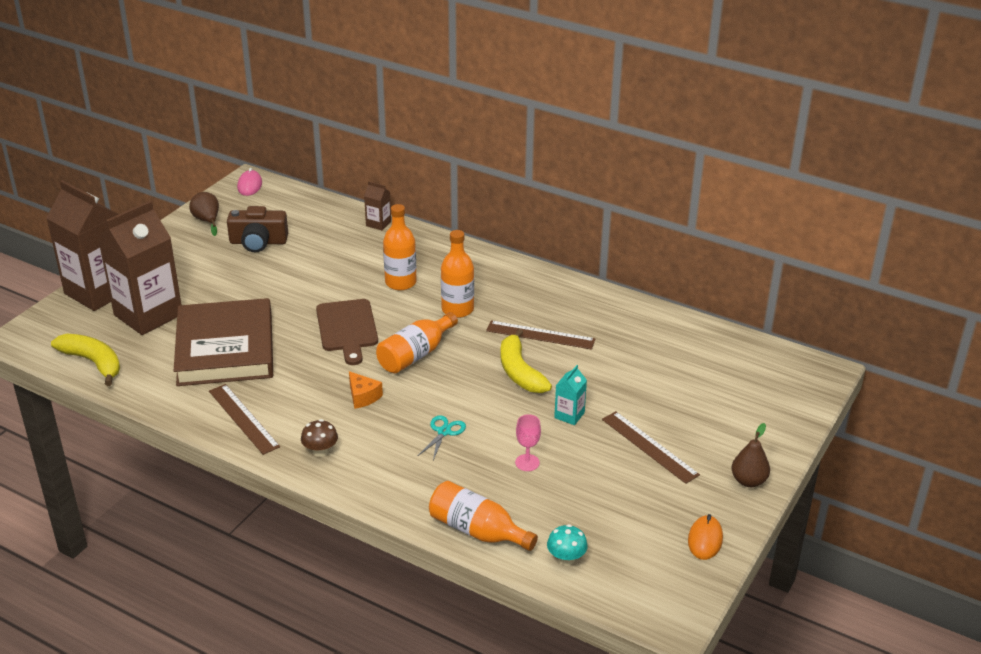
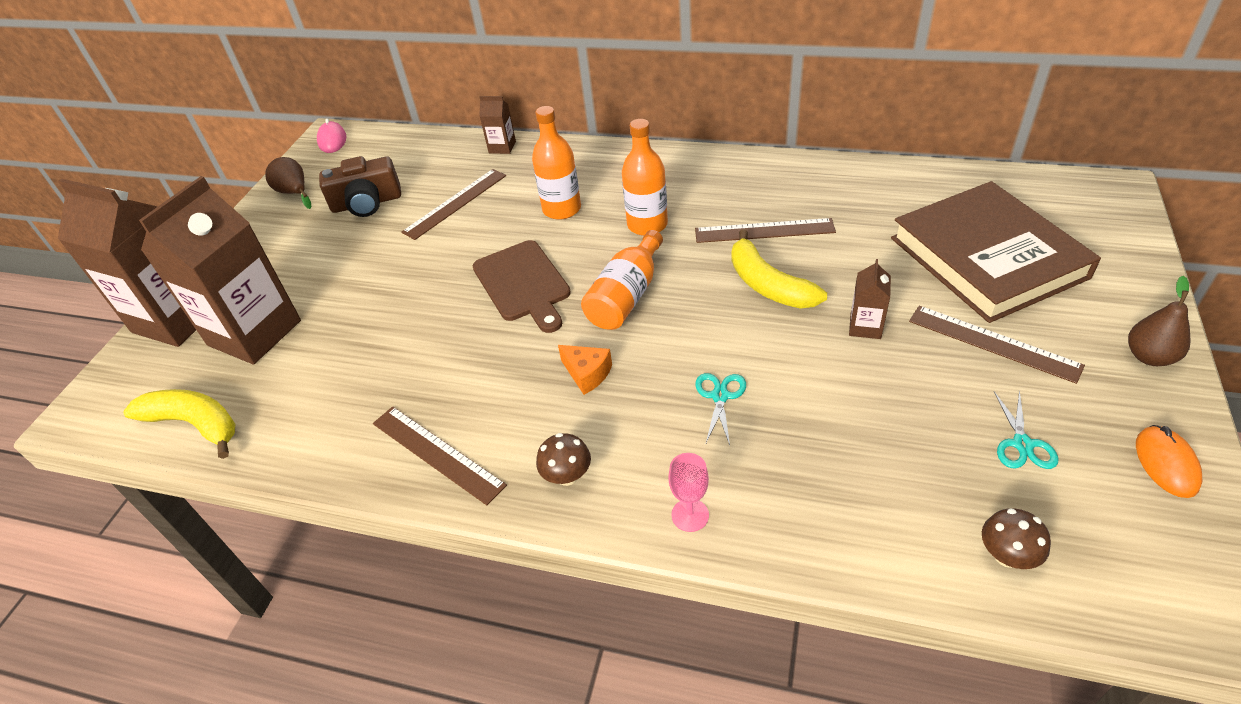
camera: 10 degrees left, 10 degrees up
brown book [174,298,273,386] -> brown book moved to [891,181,1101,323]
orange bottle [429,481,538,551] -> none
pink goblet [515,414,541,471] -> pink goblet moved to [668,453,709,532]
turquoise mushroom [547,524,588,566] -> brown mushroom [982,508,1051,569]
turquoise carton [554,365,587,425] -> brown carton [849,259,891,339]
none -> brown ruler [401,169,506,240]
none -> turquoise scissors [994,390,1058,469]

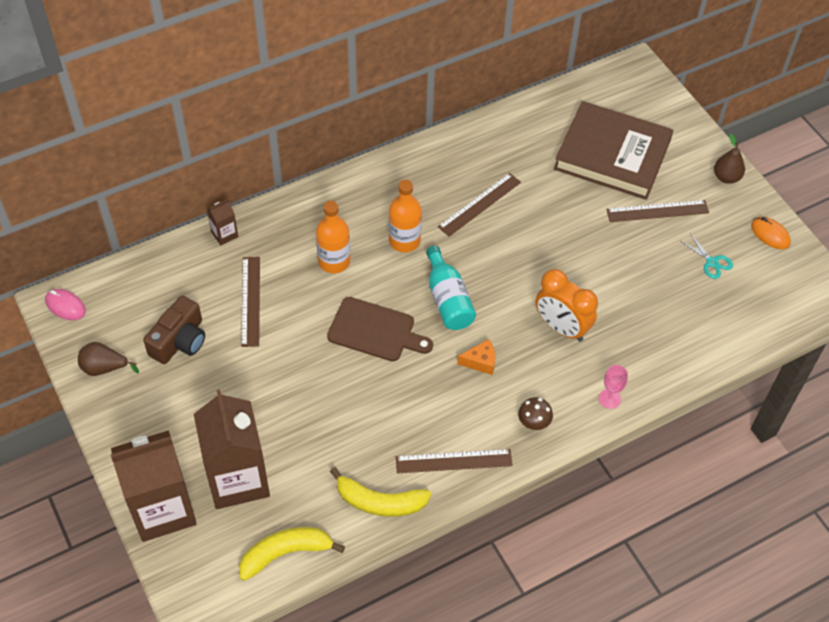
camera: 50 degrees left, 10 degrees up
orange bottle [581,230,663,330] -> turquoise bottle [426,246,476,330]
turquoise scissors [695,373,746,445] -> orange clock [535,269,598,342]
yellow banana [731,229,827,309] -> yellow banana moved to [330,467,431,517]
brown carton [849,259,891,339] -> none
brown mushroom [982,508,1051,569] -> none

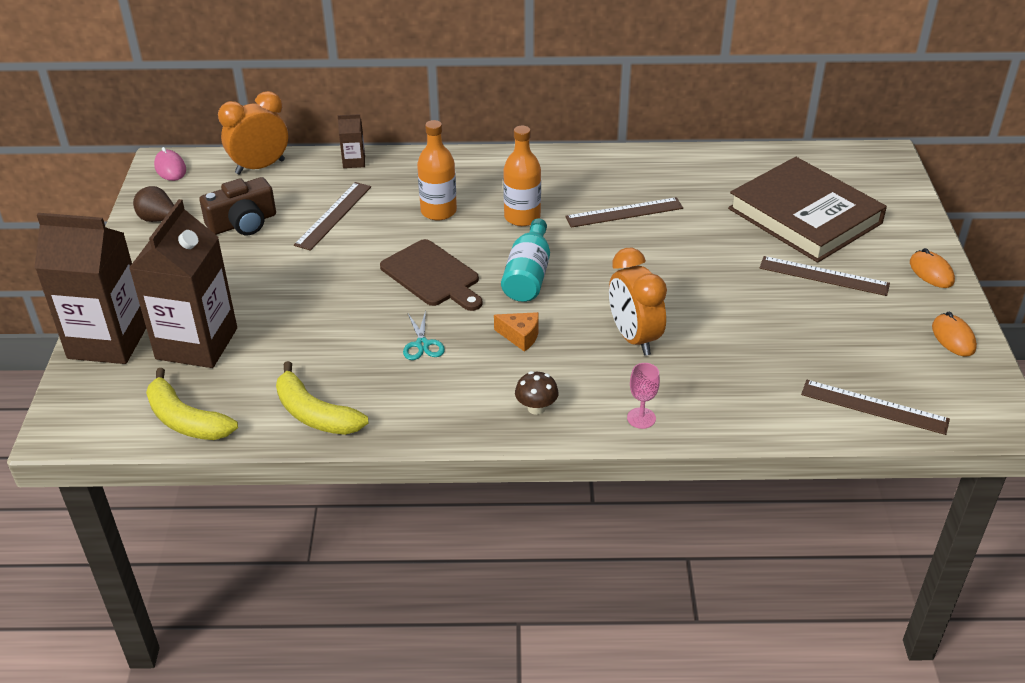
camera: 30 degrees right, 15 degrees down
yellow banana [239,527,345,581] -> yellow banana turned 150 degrees counterclockwise [146,368,238,440]
brown ruler [396,449,513,473] -> brown ruler moved to [801,380,950,435]
turquoise scissors [681,233,733,279] -> turquoise scissors moved to [403,310,445,360]
brown pear [714,134,745,184] -> orange mouse [910,248,955,288]
none -> orange clock [218,91,288,175]

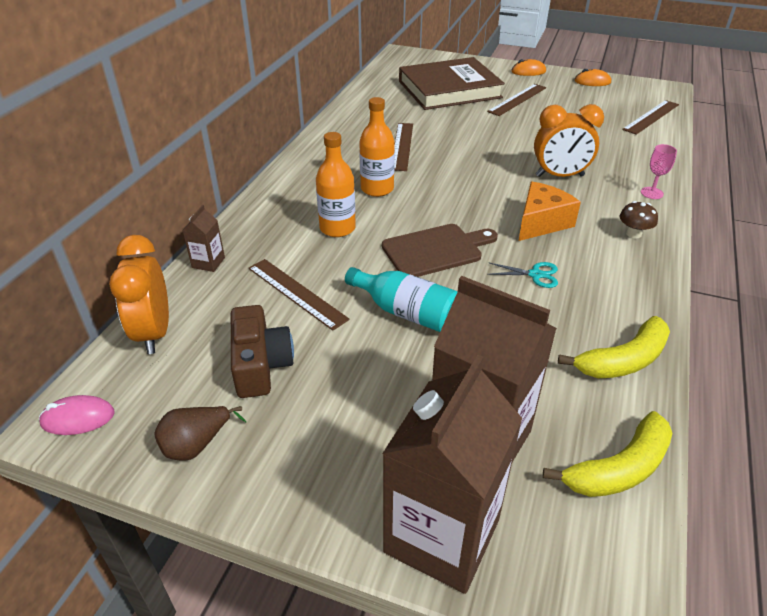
camera: 70 degrees left, 0 degrees up
orange cheese [494,312,539,352] -> orange cheese [519,182,581,241], size x1.66
turquoise bottle [501,219,550,302] -> turquoise bottle moved to [345,267,458,332]

